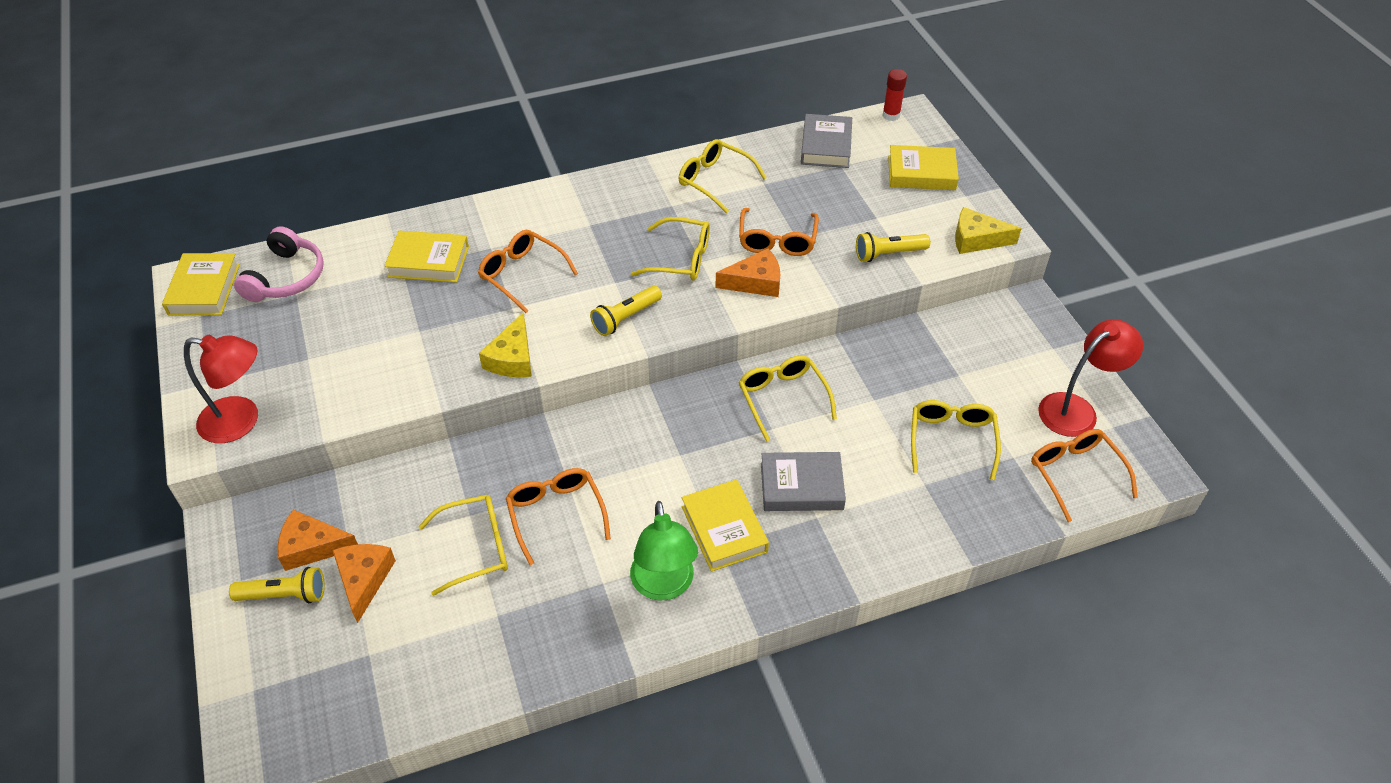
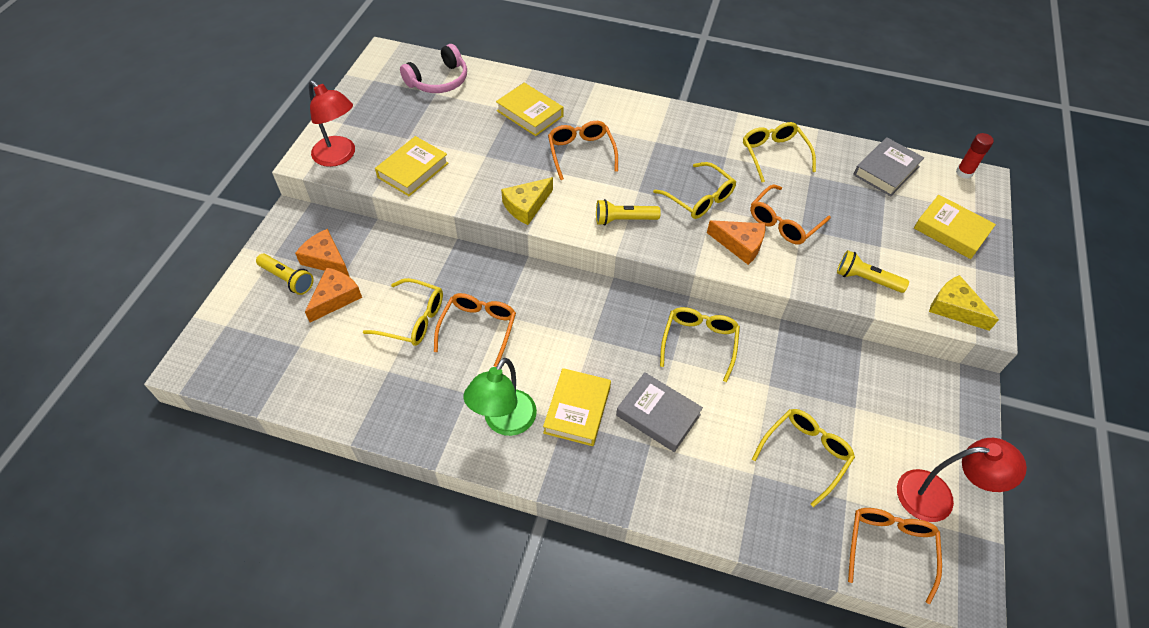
camera: 35 degrees right, 5 degrees up
yellow book [162,253,240,315] -> yellow book moved to [375,136,448,196]

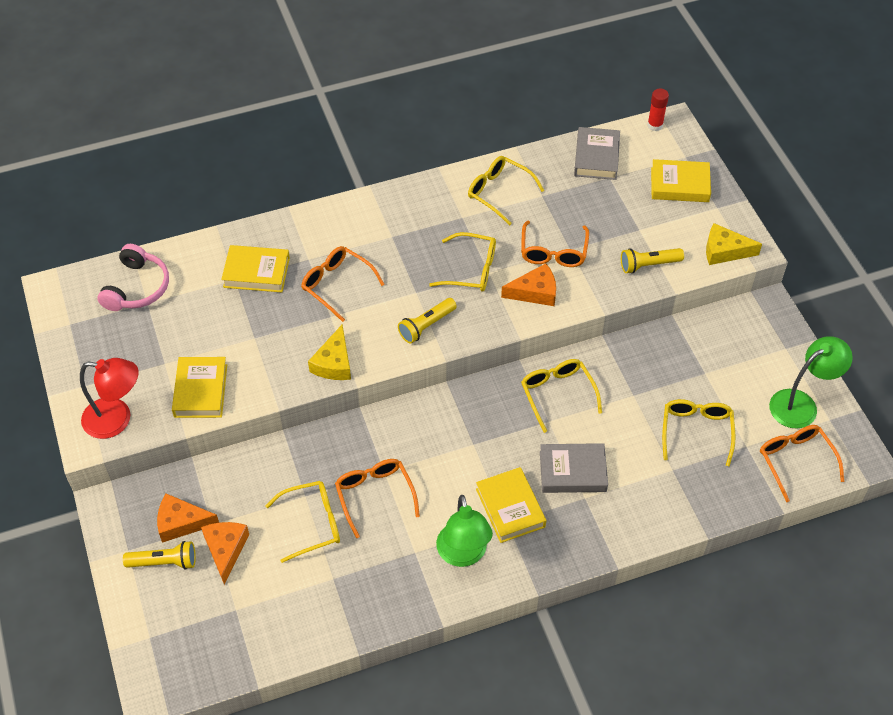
camera: 35 degrees left, 0 degrees up
red lamp [897,438,1027,522] -> green lamp [769,336,853,429]

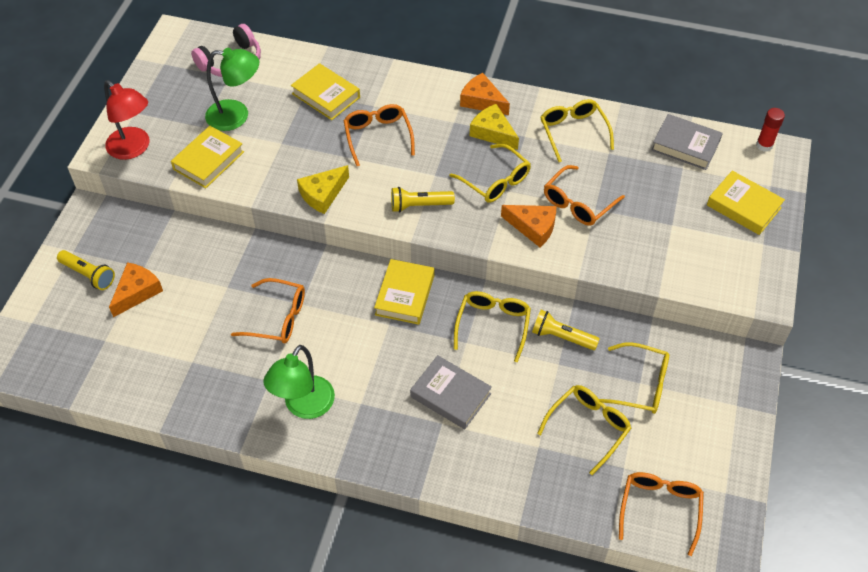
camera: 35 degrees right, 0 degrees up
orange cheese [157,494,219,543] -> orange cheese moved to [460,73,510,115]
yellow glasses [266,481,340,563] -> yellow glasses moved to [599,342,669,414]
orange glasses [335,459,420,538] -> orange glasses turned 90 degrees clockwise [231,278,305,343]
yellow book [476,467,546,543] -> yellow book moved to [374,259,434,325]
grey book [574,127,620,180] -> grey book turned 75 degrees clockwise [651,114,723,170]
yellow flashlight [621,248,684,274] -> yellow flashlight moved to [532,310,600,350]
yellow cheese [706,223,762,265] -> yellow cheese moved to [470,104,519,150]
green lamp [769,336,853,429] -> green lamp moved to [205,48,259,131]

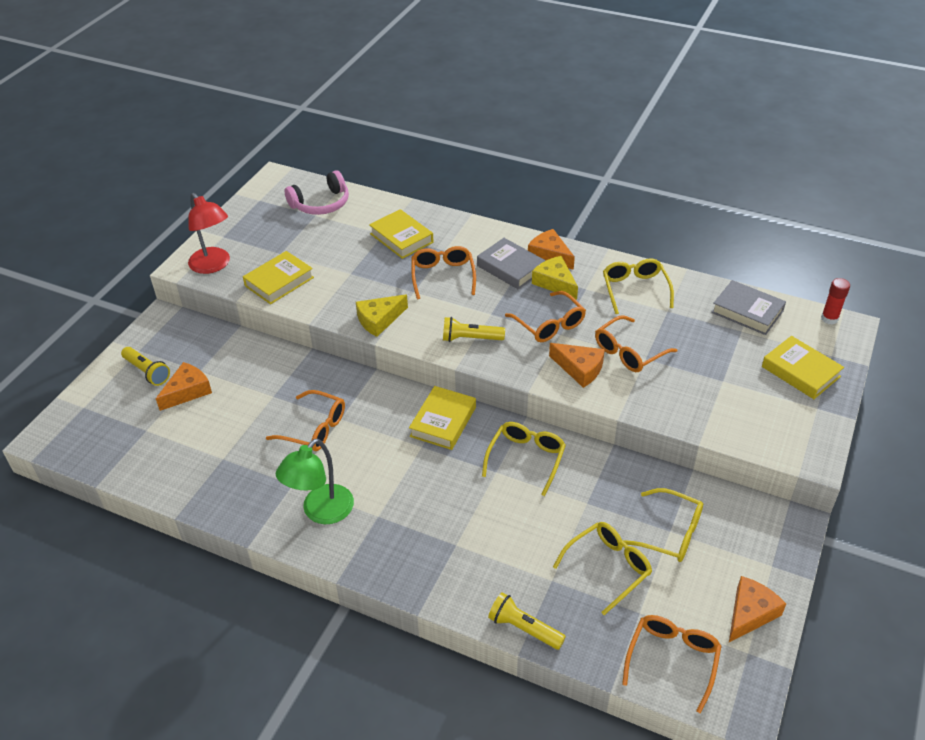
camera: 10 degrees right, 10 degrees down
green lamp [205,48,259,131] -> none
grey book [410,355,492,429] -> grey book moved to [477,238,546,289]
yellow glasses [449,144,531,203] -> orange glasses [505,291,586,342]
yellow flashlight [532,310,600,350] -> yellow flashlight moved to [488,593,566,650]
none -> orange cheese [729,576,786,642]

